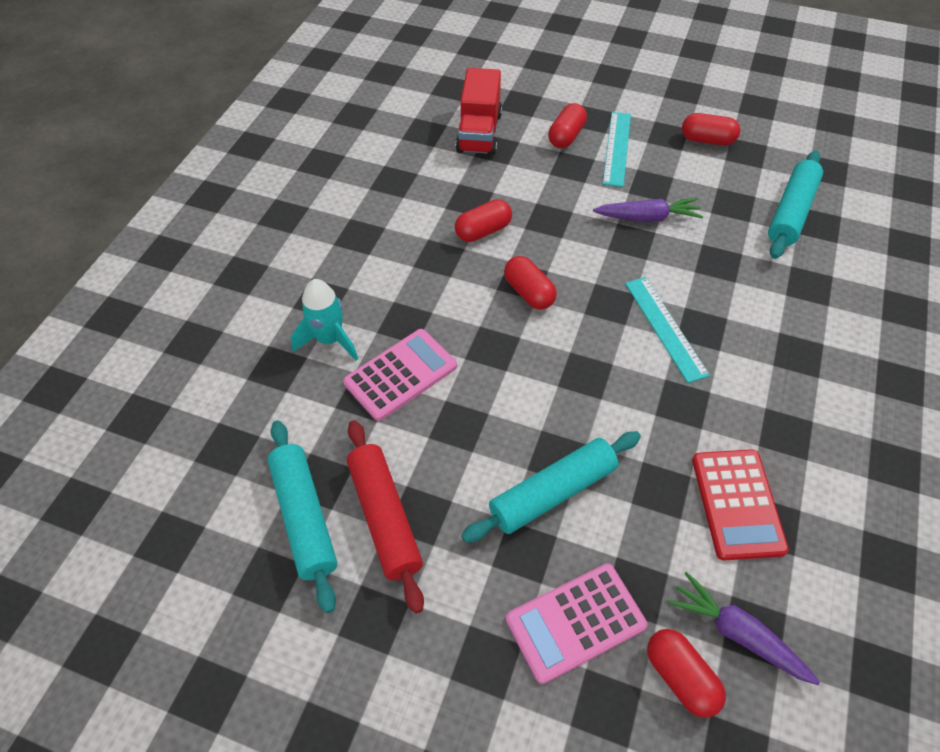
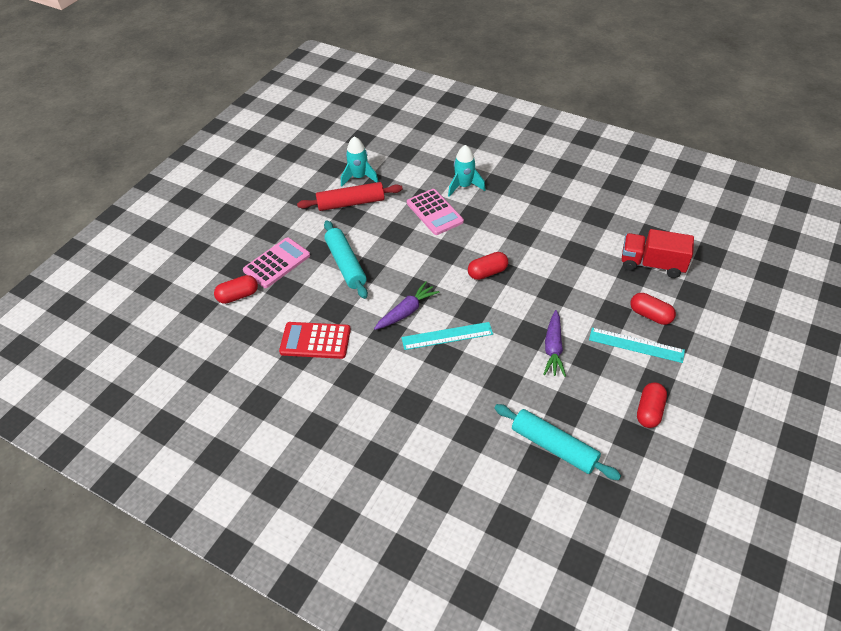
camera: 100 degrees right, 5 degrees down
turquoise rolling pin [267,420,337,613] -> turquoise rocket [341,136,378,186]
red capsule [455,199,512,242] -> none
pink calculator [506,564,647,684] -> pink calculator turned 60 degrees clockwise [243,237,310,288]
purple carrot [668,572,820,685] -> purple carrot moved to [374,281,440,330]

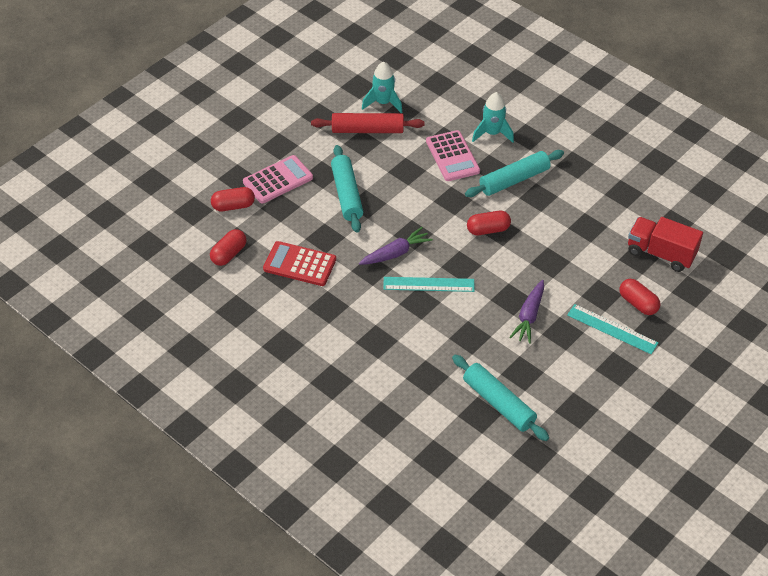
camera: 10 degrees right, 0 degrees up
red capsule [637,382,667,428] -> red capsule moved to [210,229,247,266]
none -> turquoise rolling pin [465,150,564,197]

